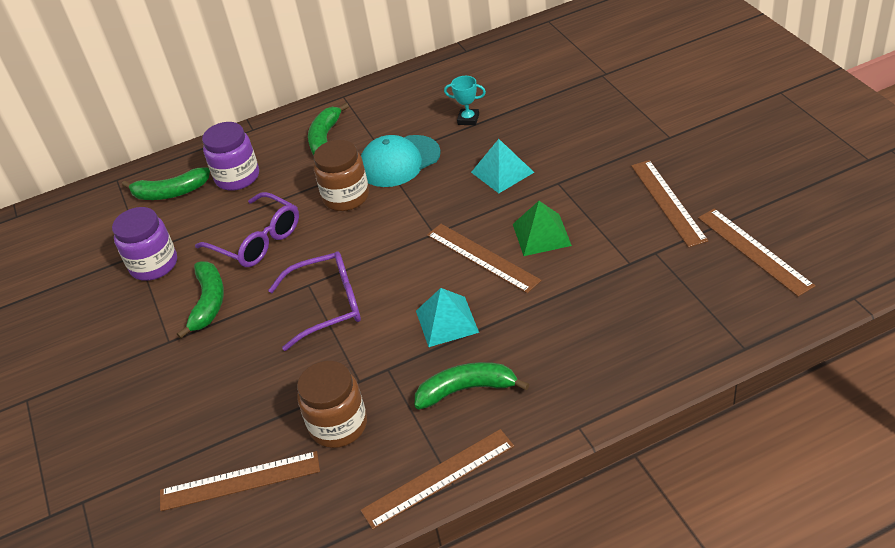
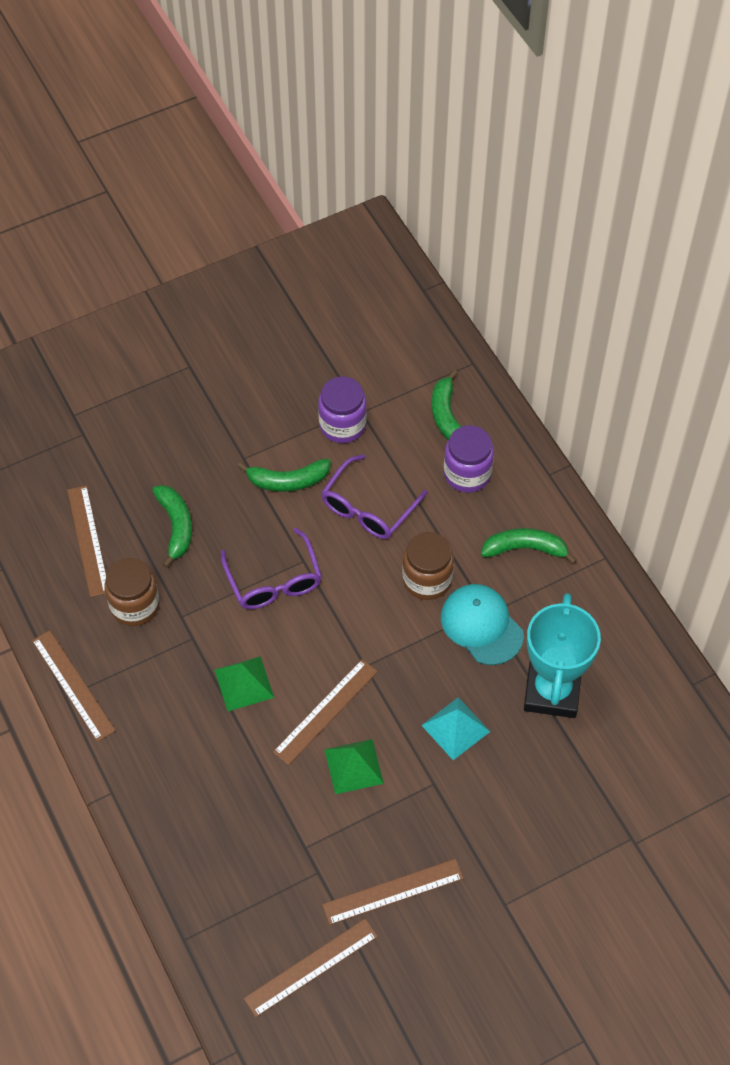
camera: 80 degrees right, 15 degrees up
green banana [415,362,529,409] -> green banana moved to [152,485,192,568]
turquoise pyramid [416,288,479,347] -> green pyramid [214,656,274,711]
turquoise trophy [444,76,486,125] -> turquoise trophy [524,593,601,718], size x2.44

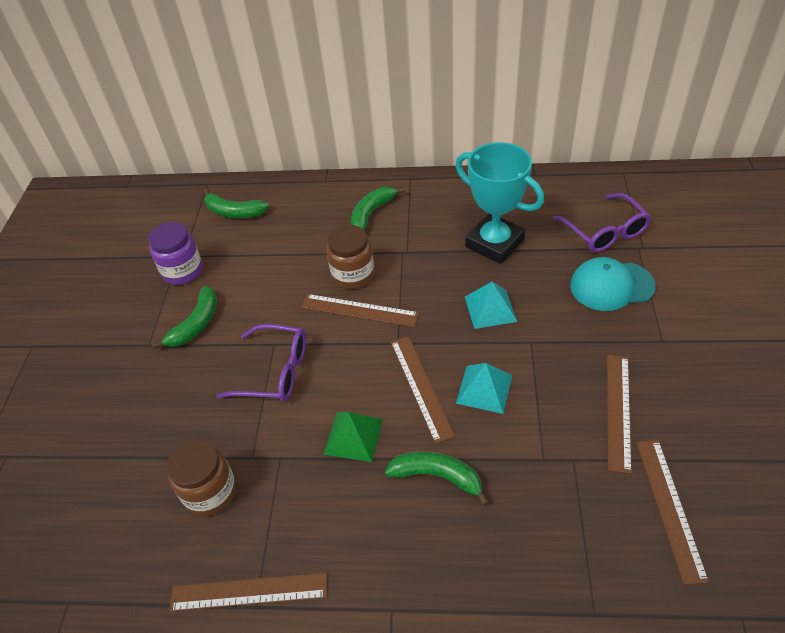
camera: 55 degrees left, 10 degrees down
brown ruler [67,485,106,597] -> brown ruler moved to [301,294,419,327]
green banana [152,485,192,568] -> green banana moved to [385,451,489,506]
purple glasses [321,454,428,539] -> purple glasses moved to [553,193,651,252]
green pyramid [324,739,384,794] -> turquoise pyramid [456,363,512,414]
turquoise cap [441,584,524,665] -> turquoise cap moved to [570,257,656,311]
purple jar [444,425,494,493] -> none

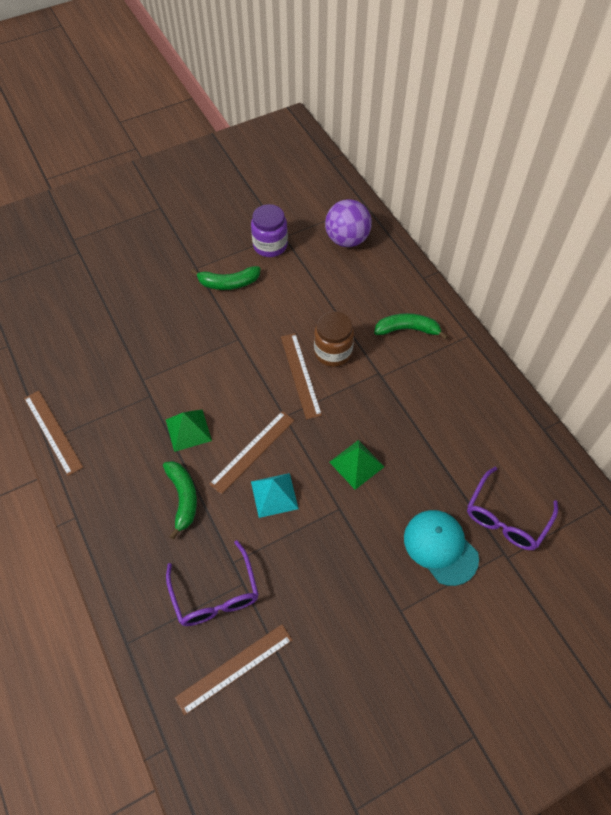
camera: 55 degrees right, 10 degrees up
brown jar [167,439,236,516] -> none
green banana [203,189,269,218] -> purple ball [325,199,372,247]
purple glasses [216,324,306,402] -> purple glasses moved to [166,540,259,626]
turquoise trophy [455,142,544,264] -> none
turquoise pyramid [465,282,517,329] -> green pyramid [329,440,384,490]
brown ruler [607,355,632,474] -> none

